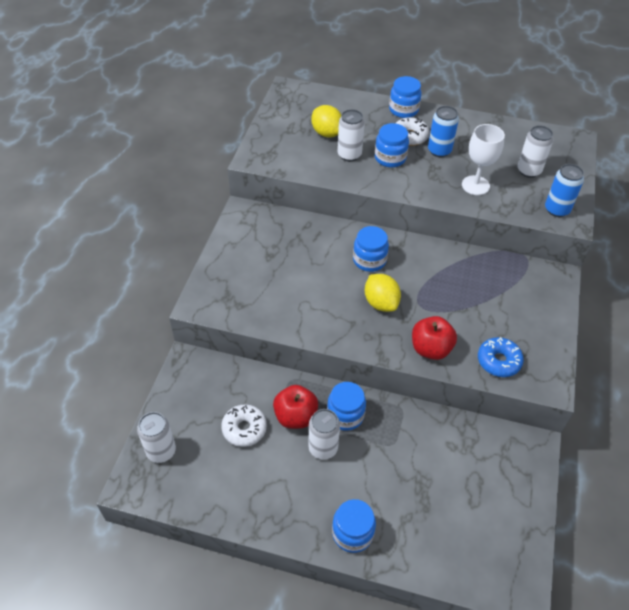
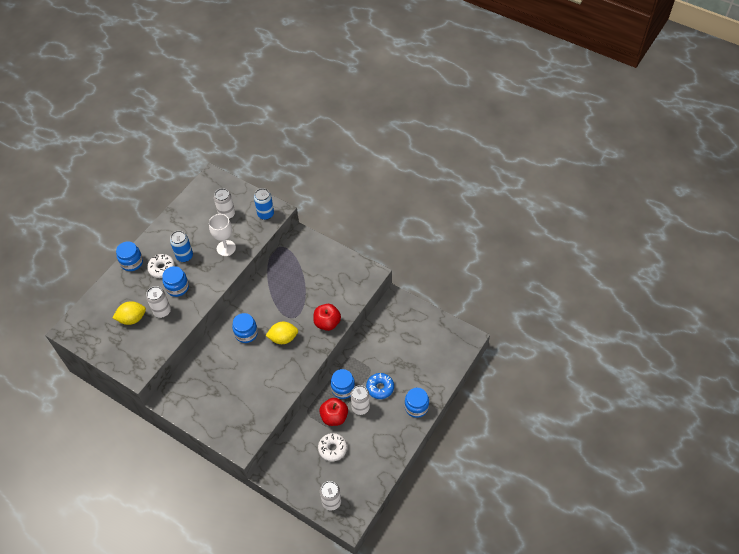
camera: 70 degrees left, 5 degrees up
blue donut [478,337,524,377] -> blue donut moved to [366,373,394,399]

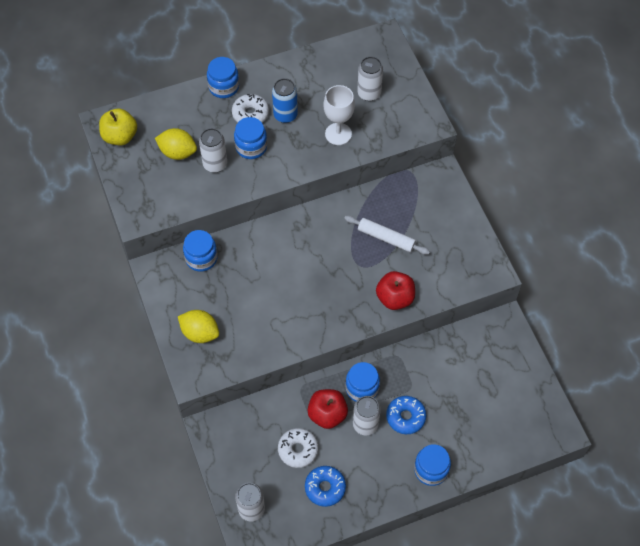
camera: 35 degrees right, 5 degrees up
blue jar [232,313,258,343] -> blue jar moved to [183,230,218,272]
blue can [254,188,274,220] -> none
yellow lemon [266,322,298,344] -> yellow lemon moved to [178,310,219,343]
none -> yellow apple [99,109,137,145]
none -> blue donut [305,466,346,507]
none -> white rolling pin [344,216,430,255]

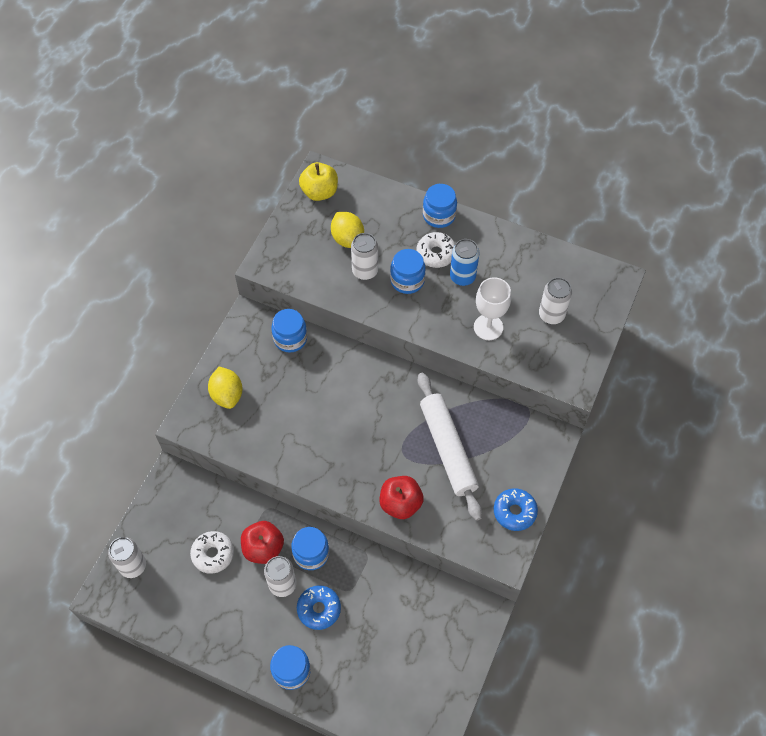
camera: 45 degrees right, 0 degrees up
blue donut [305,466,346,507] -> blue donut moved to [494,489,538,531]
white rolling pin [344,216,430,255] -> white rolling pin [417,373,482,521], size x1.61

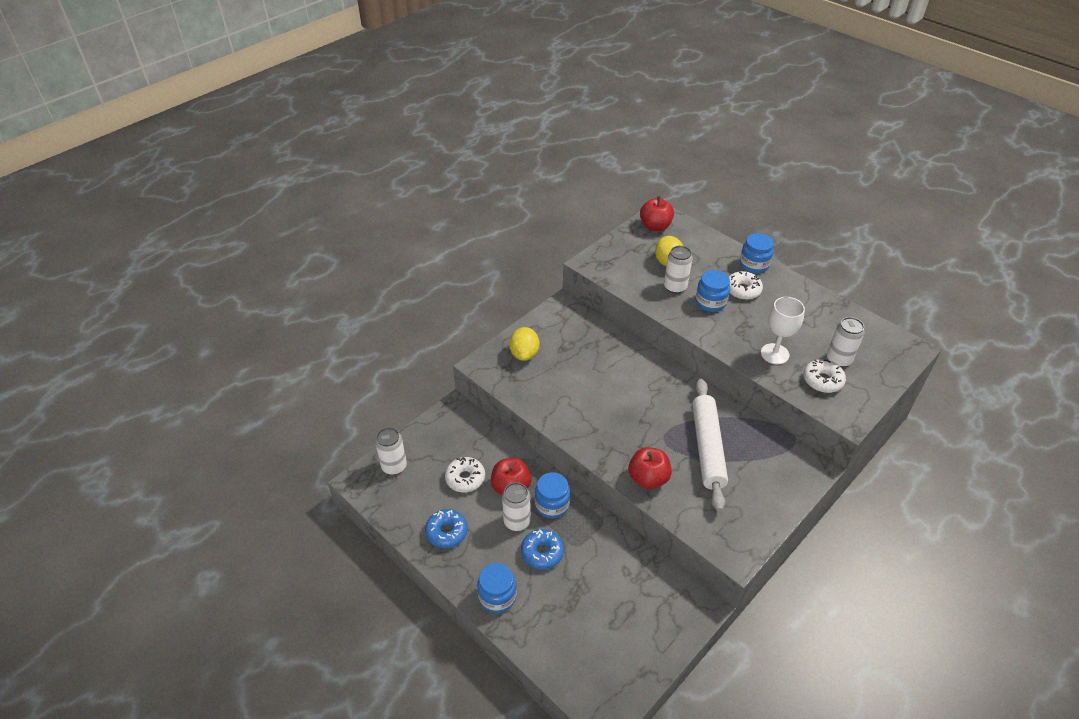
camera: 20 degrees right, 15 degrees down
blue jar [271,309,307,352] -> none
yellow apple [299,162,338,201] -> red apple [640,196,674,231]
blue can [450,239,480,286] -> none
blue donut [494,489,538,531] -> blue donut moved to [425,509,468,548]
none -> white donut [803,359,846,393]

